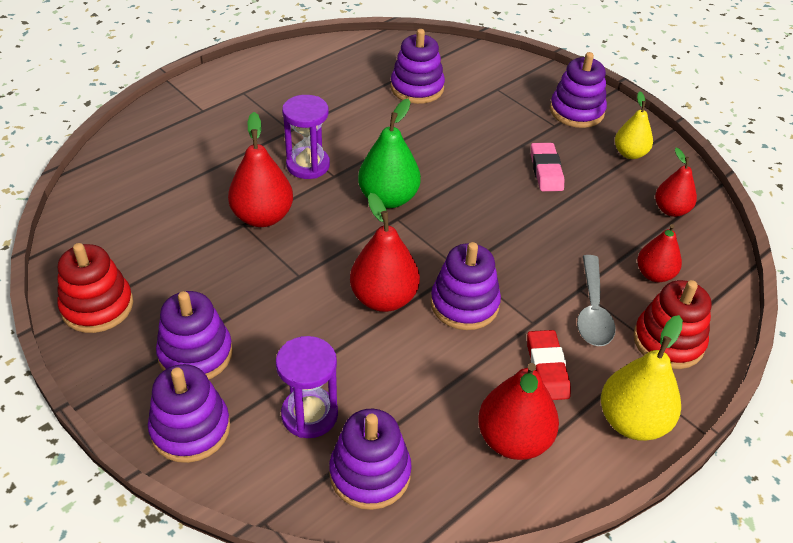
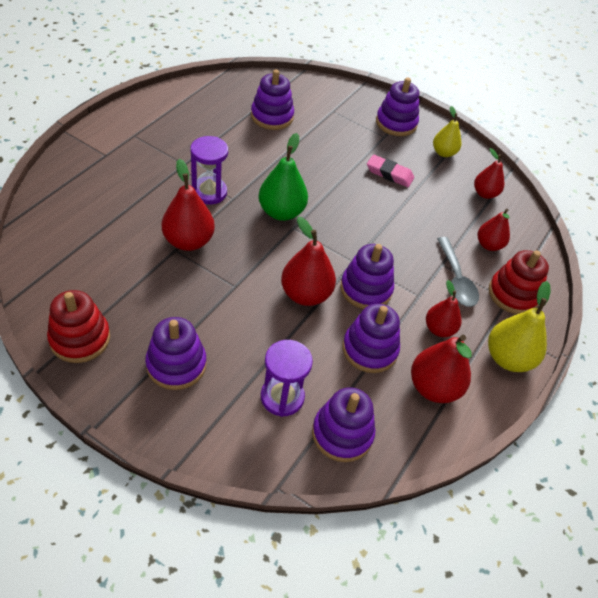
camera: 20 degrees left, 5 degrees up
purple stacking toy [148,364,230,463] -> purple stacking toy moved to [343,304,400,373]
red eraser [527,330,571,400] -> red pear [426,280,462,337]
pink eraser [531,143,564,191] -> pink eraser turned 45 degrees counterclockwise [367,155,414,187]

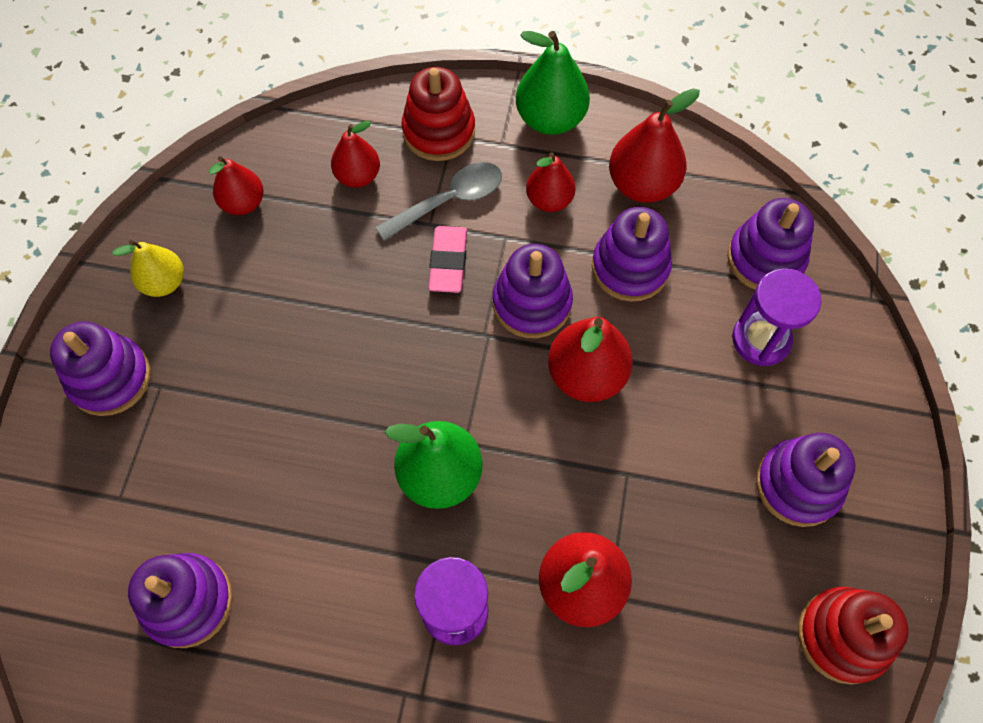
camera: 105 degrees left, 15 degrees up
pink eraser [367,155,414,187] -> pink eraser moved to [428,226,467,293]
yellow pear [488,281,551,372] -> green pear [516,31,590,135]

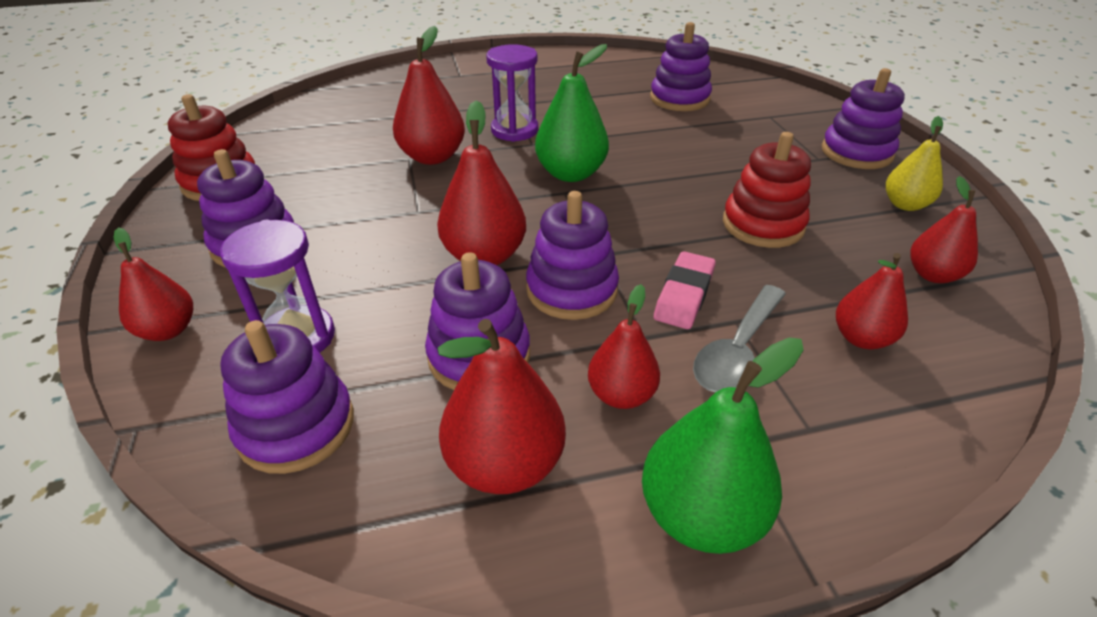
camera: 155 degrees right, 25 degrees down
red stacking toy [401,67,475,161] -> red stacking toy moved to [723,132,811,248]
pink eraser [428,226,467,293] -> pink eraser turned 45 degrees clockwise [654,251,716,329]
none -> red pear [114,227,193,341]

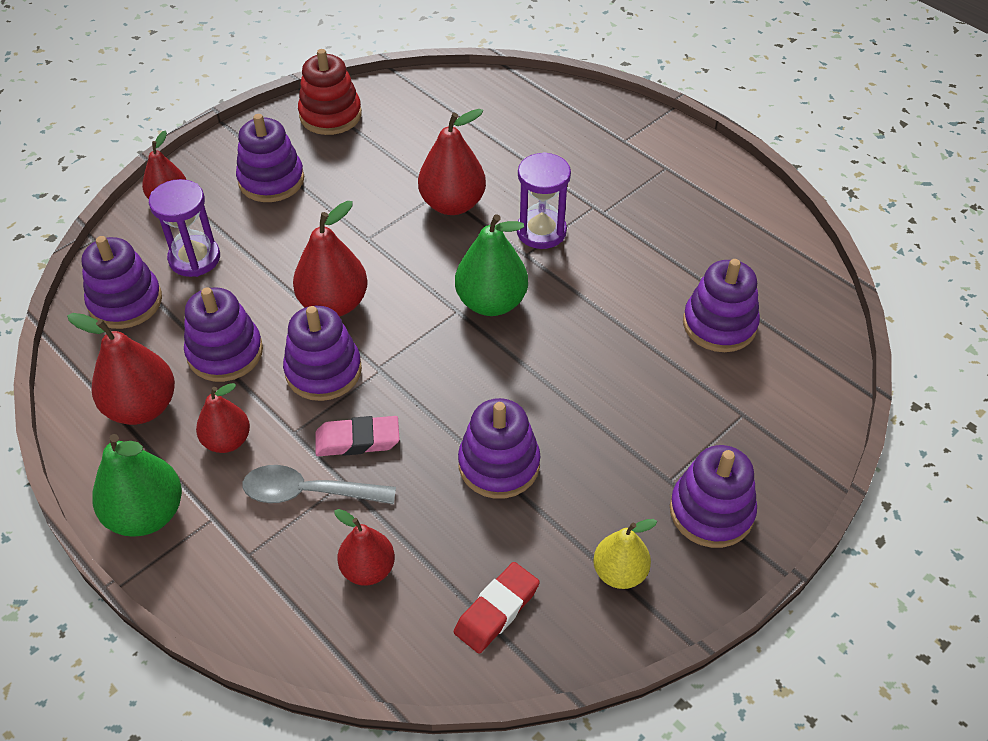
camera: 60 degrees right, 10 degrees up
red stacking toy [723,132,811,248] -> purple stacking toy [458,398,540,499]
red pear [910,176,978,283] -> red eraser [454,562,540,654]

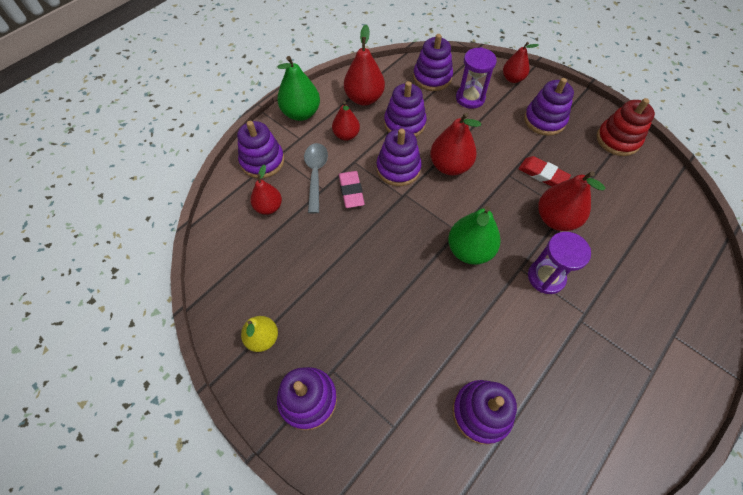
camera: 85 degrees right, 10 degrees up
red eraser [454,562,540,654] -> red eraser moved to [518,156,571,186]
purple stacking toy [458,398,540,499] -> purple stacking toy moved to [237,121,284,178]

